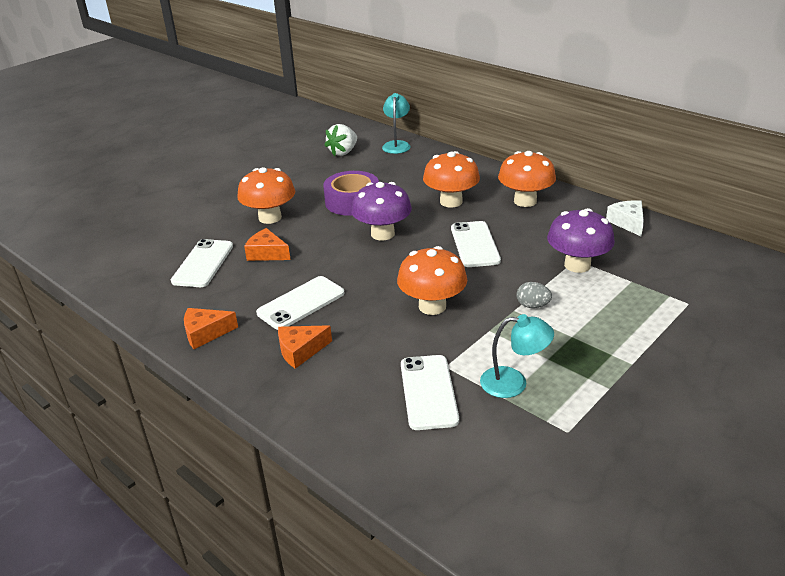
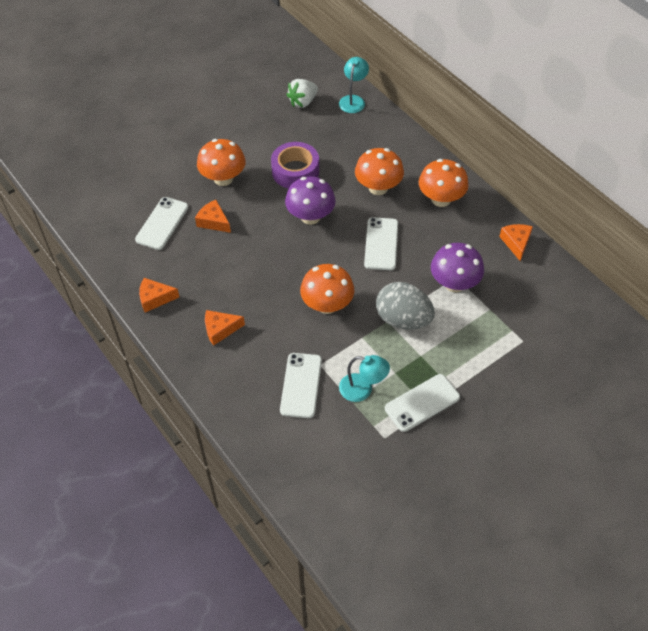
camera: 10 degrees right, 20 degrees up
white phone [256,276,345,330] -> white phone moved to [385,374,460,432]
grey egg [516,282,552,308] -> grey egg [376,282,435,330], size x2.21
white cheese [606,200,644,236] -> orange cheese [499,224,533,261]

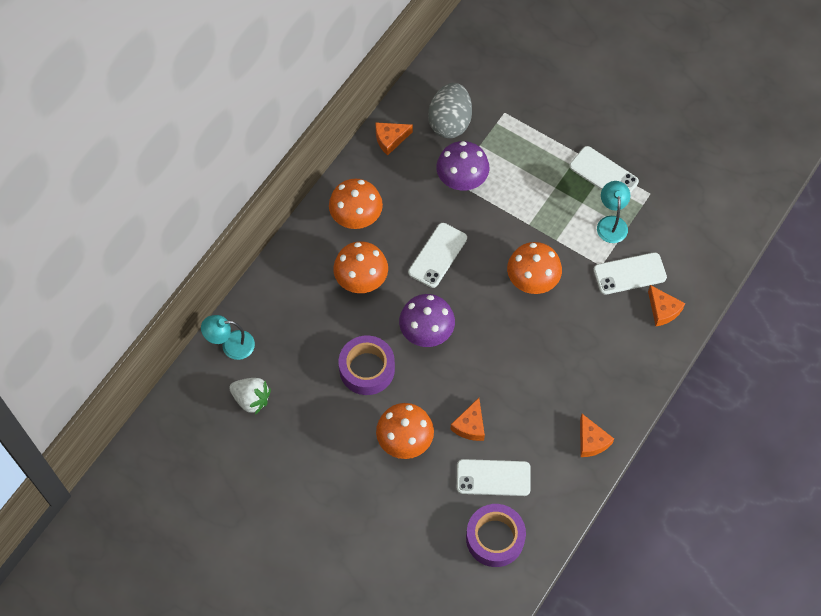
camera: 110 degrees left, 10 degrees up
orange cheese [205,310,245,346] -> orange cheese moved to [648,285,685,326]
white phone [364,217,398,270] -> white phone turned 45 degrees counterclockwise [408,223,467,288]
grey egg [376,282,435,330] -> grey egg moved to [428,83,472,138]
none -> purple tape [466,504,526,567]

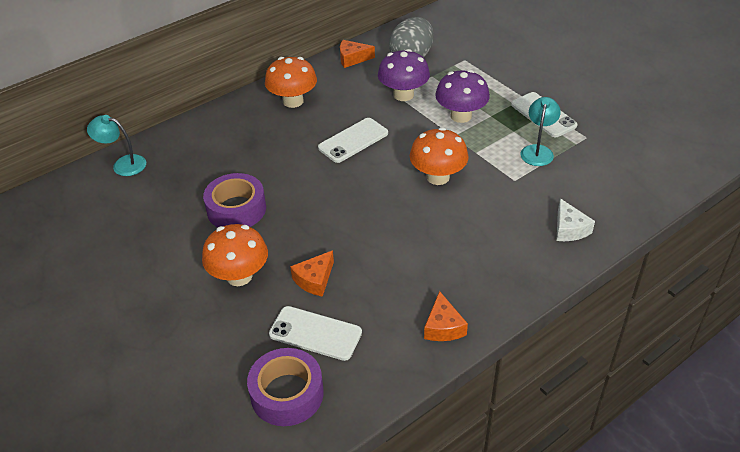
camera: 20 degrees right, 20 degrees down
white strawberry [229,378,271,415] -> none
orange mushroom [333,241,388,293] -> none
purple mushroom [399,294,455,347] -> purple mushroom moved to [435,70,490,123]
white phone [593,252,667,295] -> none
orange cheese [648,285,685,326] -> white cheese [556,198,595,241]

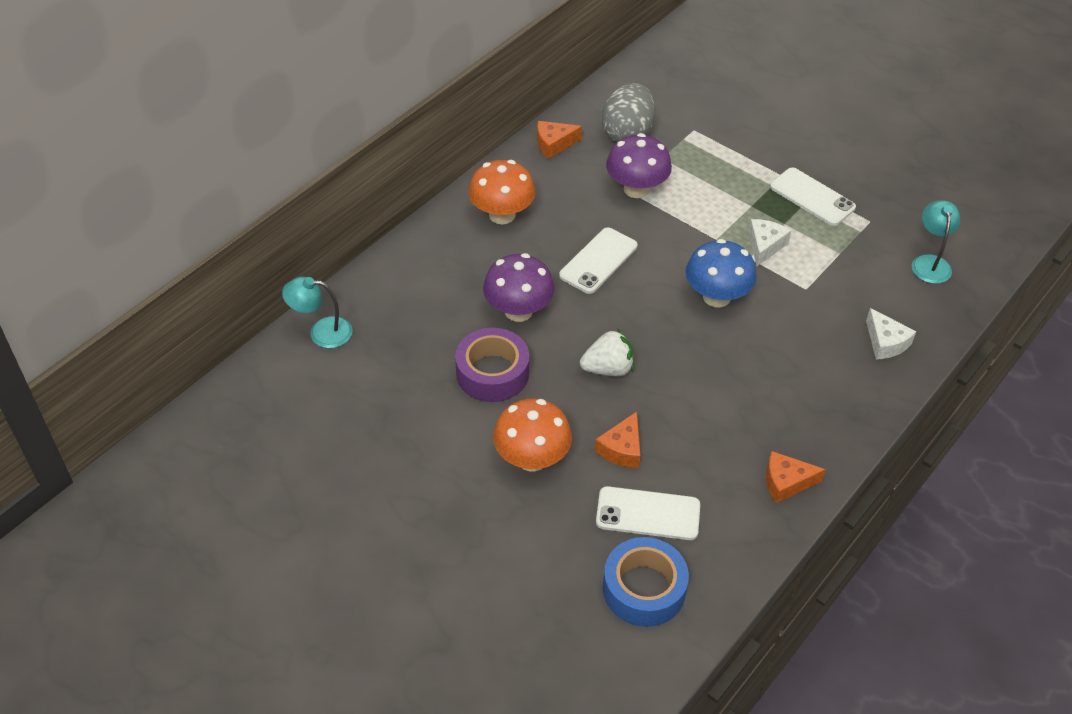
camera: 15 degrees left, 5 degrees up
purple tape [247,348,324,426] -> blue tape [603,537,689,627]
orange mushroom [410,127,469,185] -> blue mushroom [686,239,757,308]
orange cheese [424,291,468,341] -> orange cheese turned 105 degrees clockwise [766,451,826,503]
purple mushroom [435,70,490,123] -> purple mushroom moved to [483,253,555,322]
turquoise lamp [521,97,561,166] -> turquoise lamp moved to [912,200,960,284]
none -> white strawberry [580,329,634,377]
none -> white cheese [748,219,791,266]

